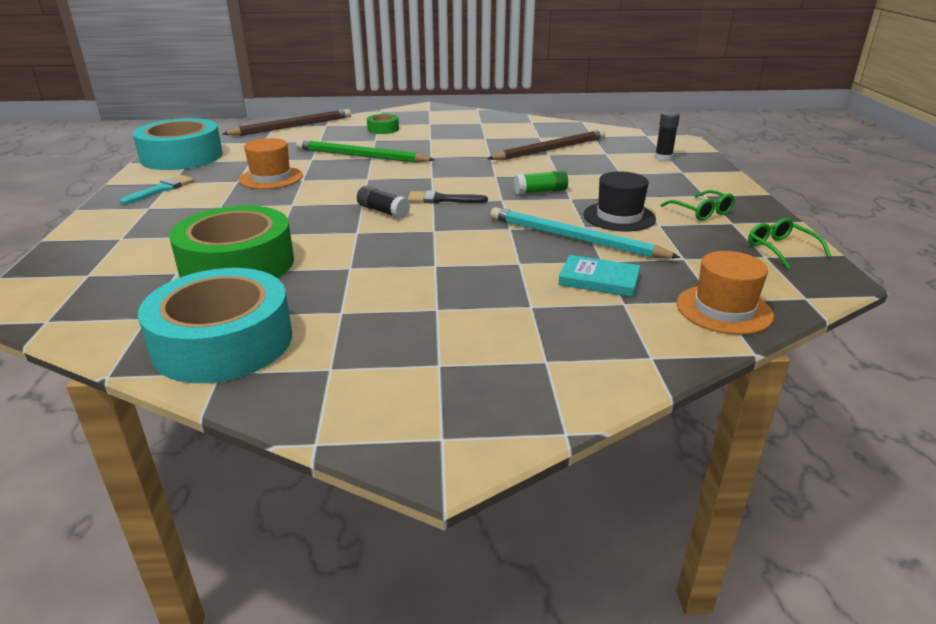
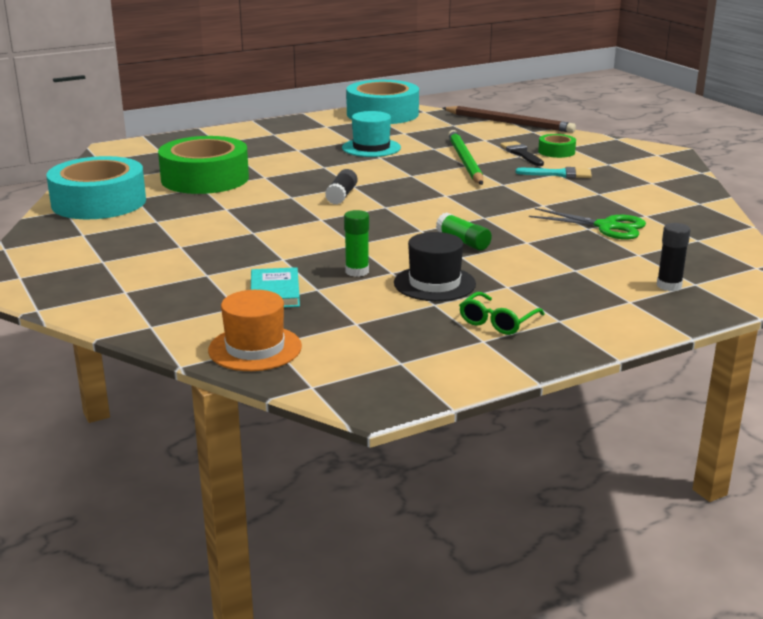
camera: 65 degrees right, 5 degrees down
turquoise brush [120,175,194,204] -> turquoise brush moved to [516,167,592,178]
orange hat [239,138,303,189] -> turquoise hat [342,111,401,157]
black brush [408,190,488,204] -> black brush moved to [500,141,544,166]
brown pencil [487,130,605,160] -> green scissors [529,208,646,240]
turquoise pencil [490,207,681,259] -> green glue stick [344,210,369,277]
green glasses [748,218,831,269] -> none

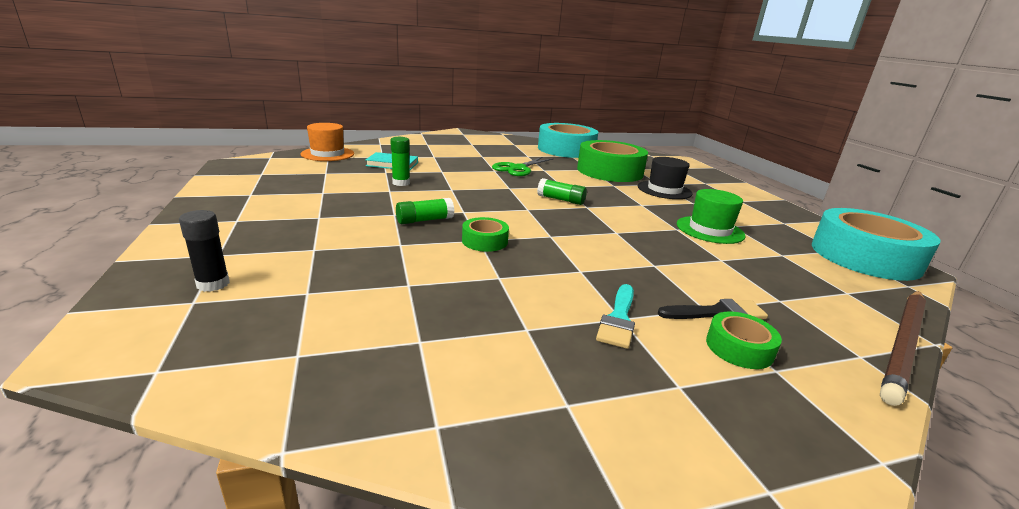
camera: 100 degrees right, 0 degrees up
black glue stick [325,169,358,205] -> green glue stick [537,178,587,205]
turquoise hat [342,111,401,157] -> green hat [677,189,745,244]
black hat [394,232,476,301] -> black hat moved to [638,157,692,199]
green pencil [448,130,483,185] -> none
green glasses [459,292,545,335] -> none
green scissors [529,208,646,240] -> green scissors moved to [492,157,554,176]
none -> green tape [462,217,509,252]

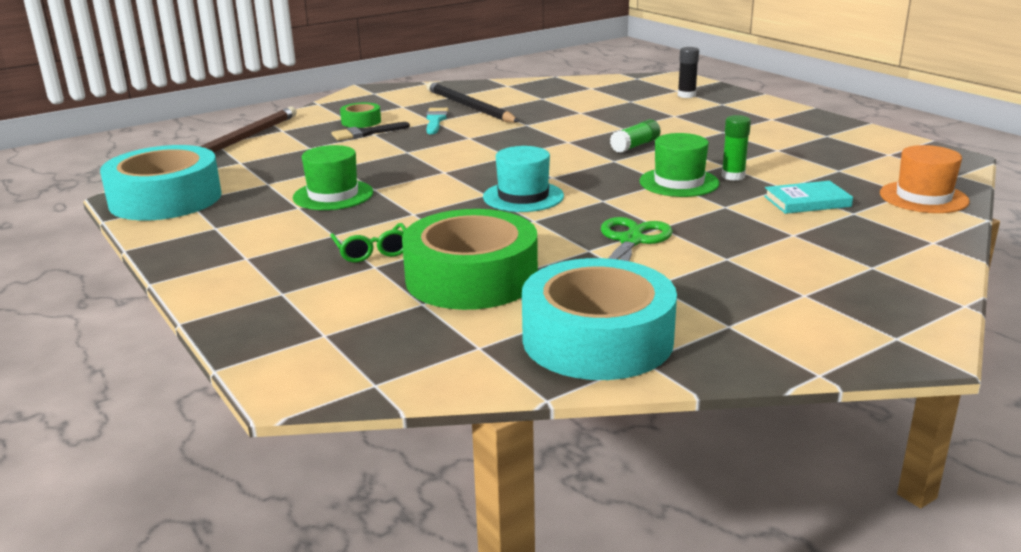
camera: 165 degrees right, 0 degrees up
green tape [462,217,509,252] -> none
green glue stick [537,178,587,205] -> turquoise hat [483,146,564,212]
black hat [638,157,692,199] -> green glasses [330,223,406,262]
none -> black pencil [427,82,519,123]
none -> green hat [639,133,720,197]

